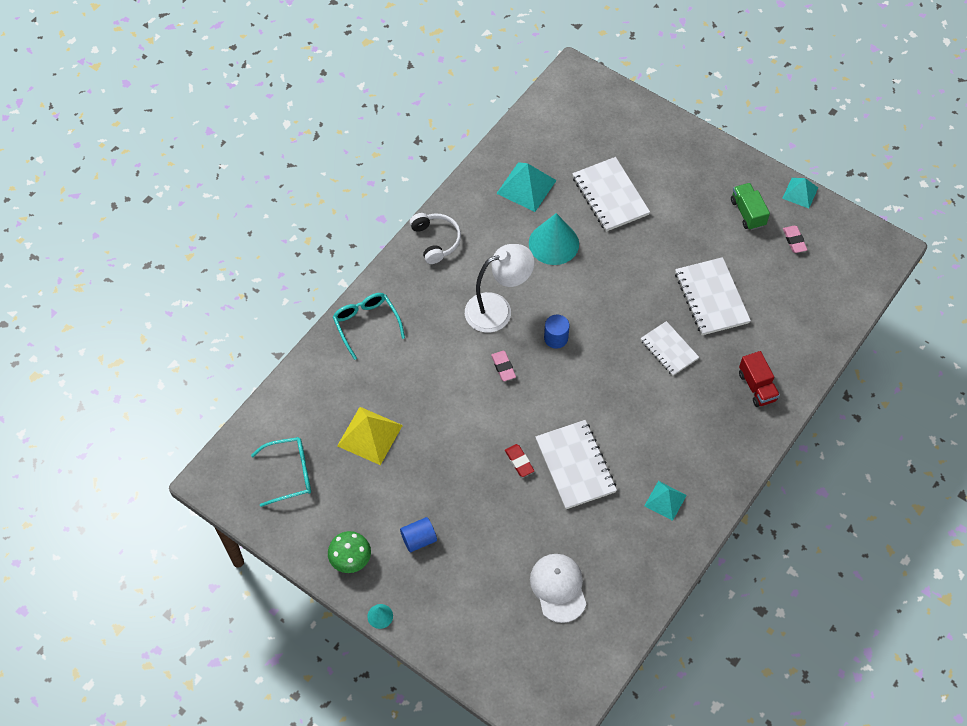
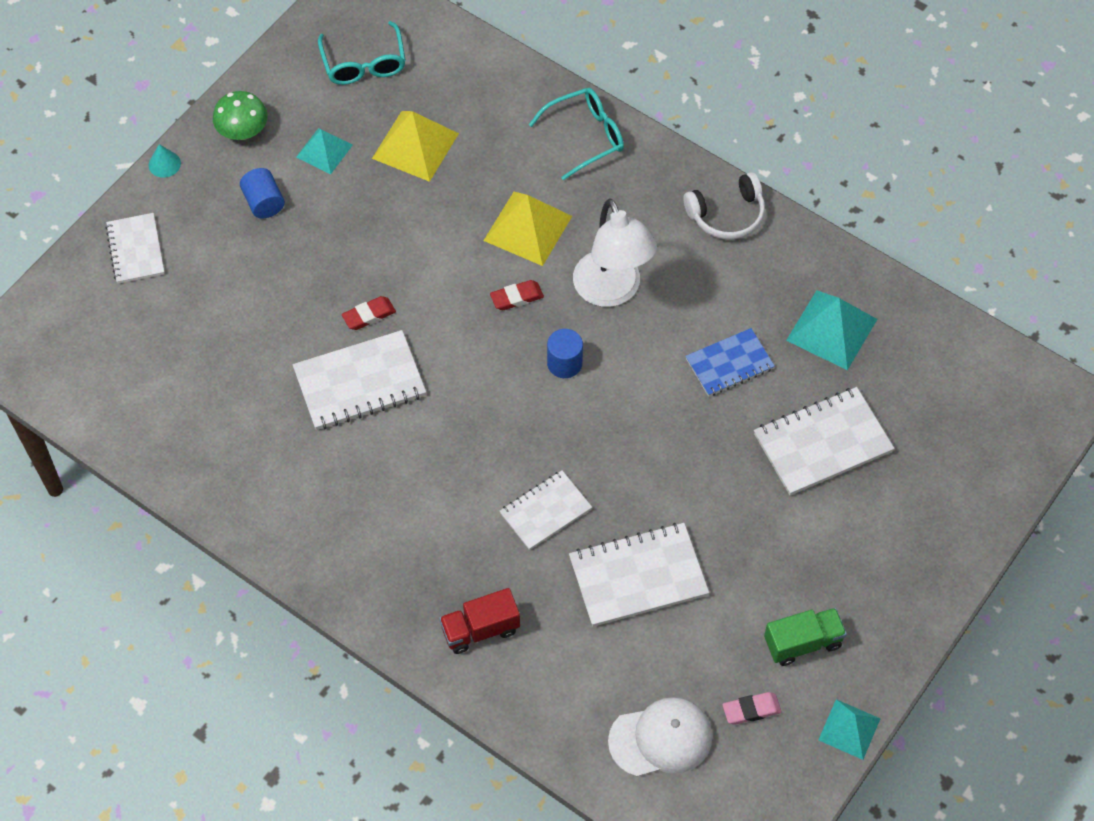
camera: 90 degrees right, 0 degrees up
pink eraser [491,351,516,381] -> red eraser [490,280,544,310]
turquoise cone [529,213,579,265] -> blue notebook [686,328,775,397]
white cap [530,554,586,623] -> white cap moved to [608,697,712,777]
turquoise pyramid [644,481,687,521] -> turquoise pyramid moved to [296,128,353,174]
none -> white notebook [106,213,165,284]
none -> yellow pyramid [483,192,572,266]

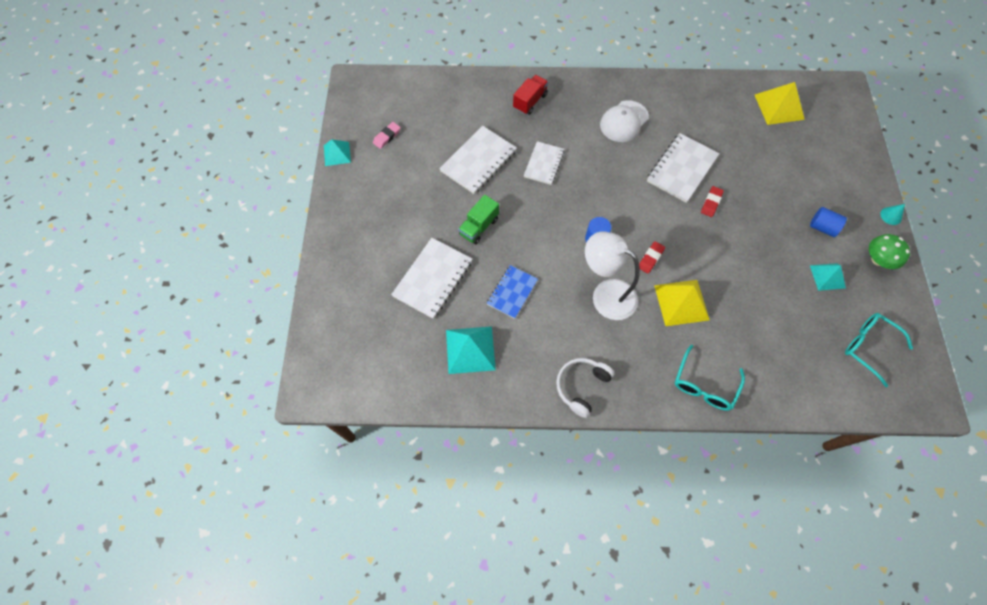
camera: 145 degrees right, 5 degrees up
white notebook [106,213,165,284] -> none
yellow pyramid [372,111,459,182] -> yellow pyramid moved to [755,82,805,125]
white cap [608,697,712,777] -> white cap moved to [600,100,649,142]
green truck [764,608,847,666] -> green truck moved to [458,195,499,244]

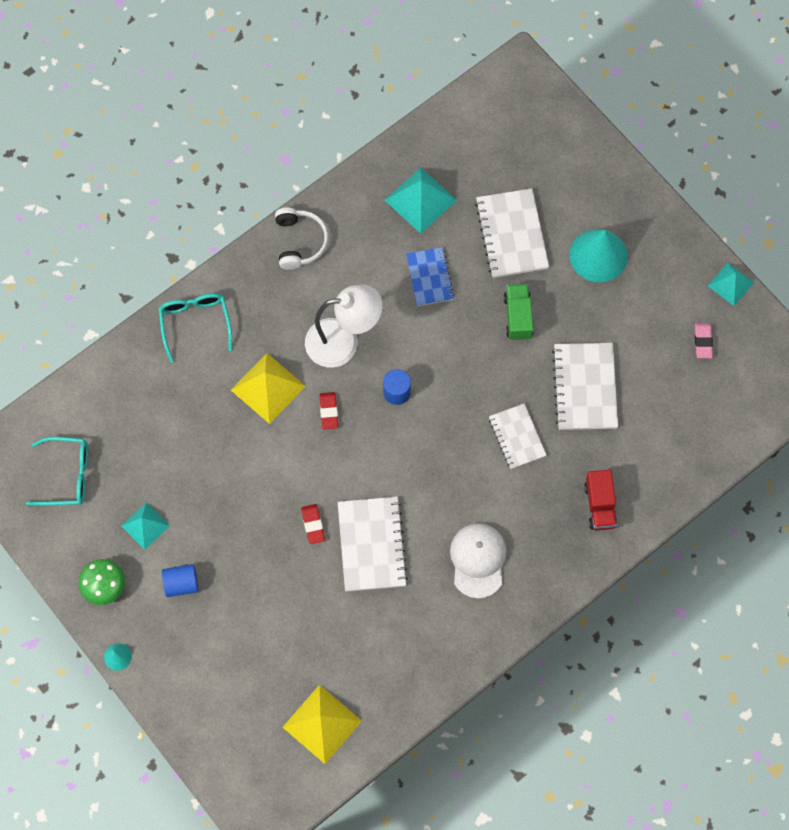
camera: 140 degrees right, 5 degrees up
none -> turquoise cone [569,229,628,282]

